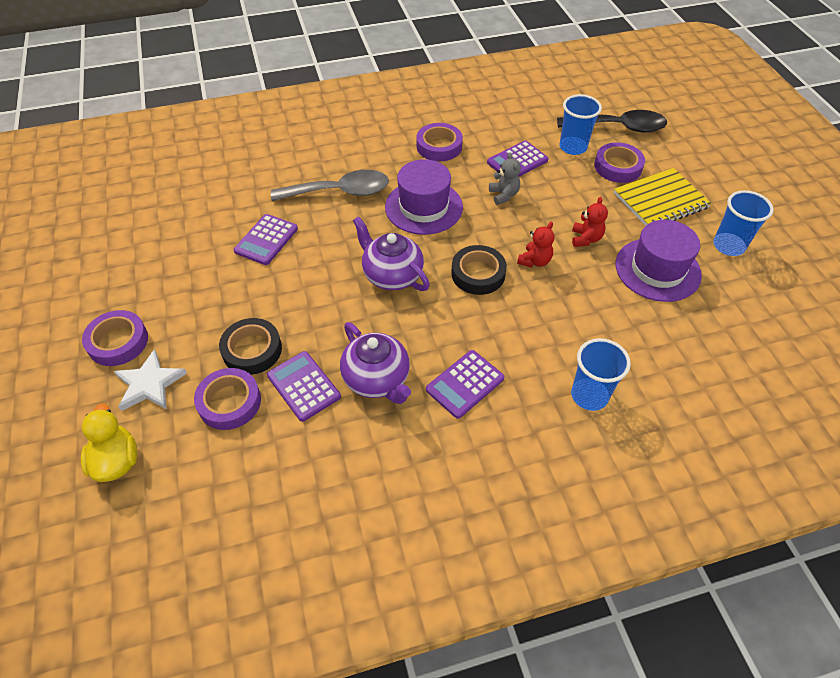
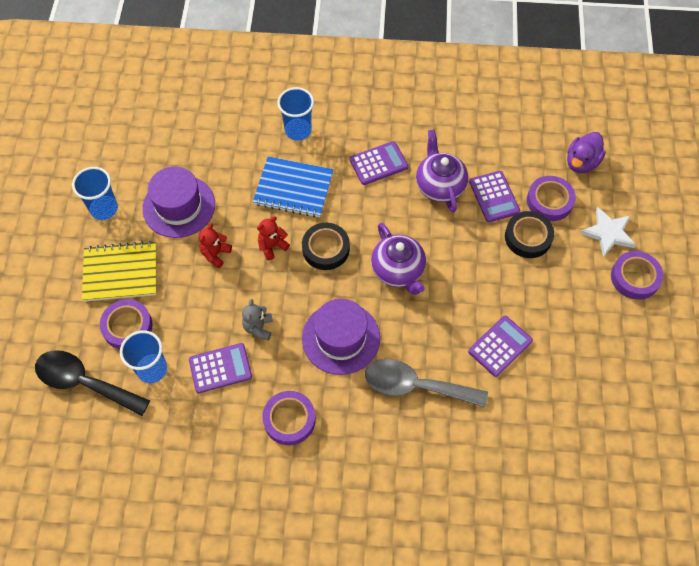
camera: 160 degrees left, 10 degrees up
yellow duck [81,404,137,482] -> none
none -> blue notebook [253,157,334,218]
none -> purple duck [567,132,606,173]

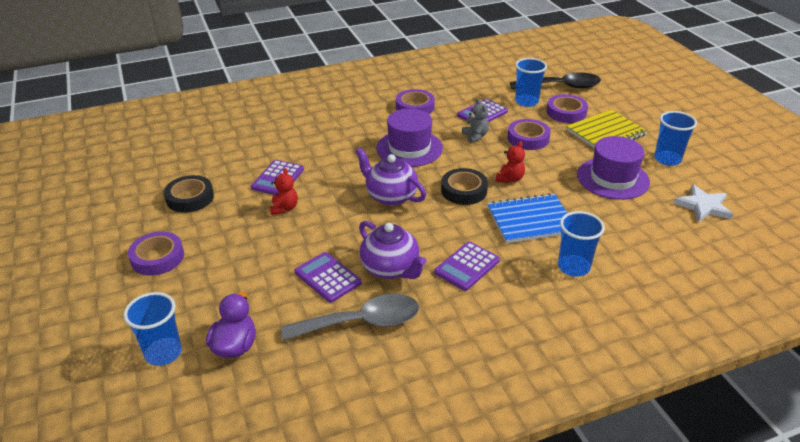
camera: 155 degrees right, 25 degrees down
red teddy bear [199,223,232,268] -> red teddy bear moved to [270,168,298,215]
grey spoon [365,359,488,408] -> grey spoon moved to [281,294,419,341]
black tape [505,211,554,258] -> black tape moved to [164,175,214,213]
purple tape [527,176,576,221] -> purple tape moved to [507,119,551,150]
white star [580,207,636,258] -> white star moved to [674,184,733,223]
none -> blue cup [123,292,182,366]

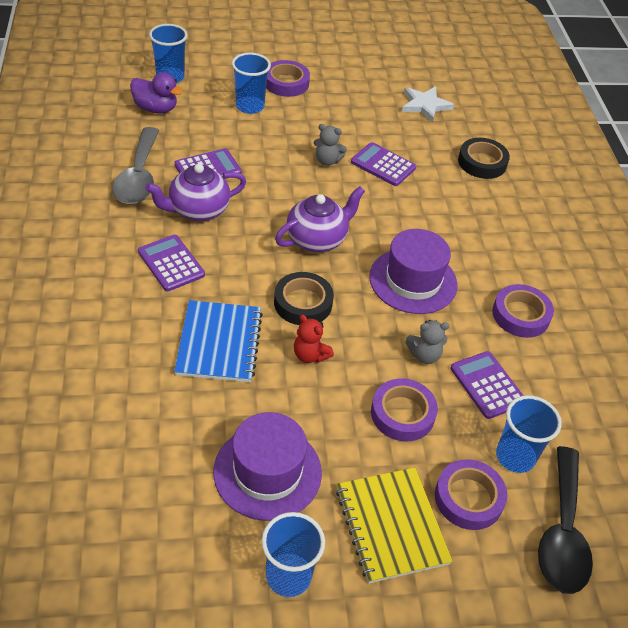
camera: 100 degrees right, 10 degrees up
black tape [164,175,214,213] -> black tape moved to [458,138,510,179]
red teddy bear [270,168,298,215] -> grey teddy bear [314,124,347,166]
blue cup [558,211,605,277] -> blue cup moved to [232,53,271,114]
white star [674,184,733,223] -> white star moved to [402,86,454,123]

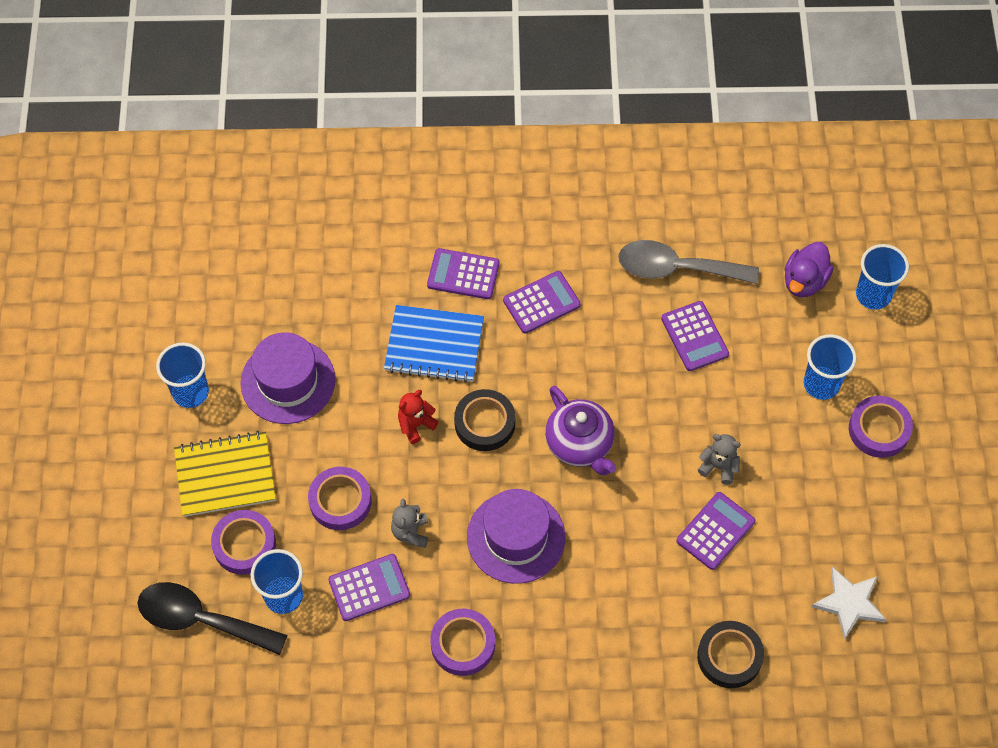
camera: 100 degrees right, 15 degrees up
purple teapot [145,163,246,221] -> none
grey teddy bear [314,124,347,166] -> grey teddy bear turned 90 degrees clockwise [698,434,741,485]
none -> purple calculator [427,248,500,299]

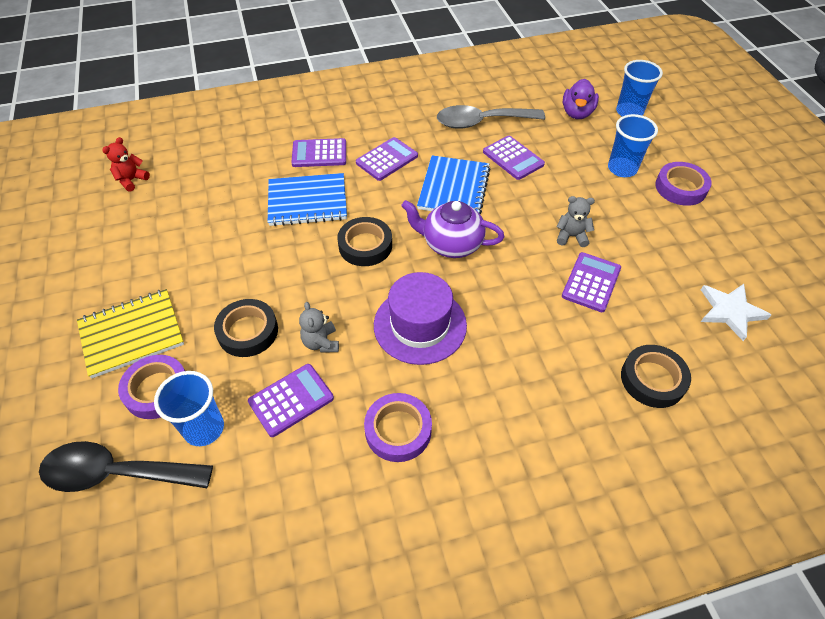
camera: 15 degrees left, 10 degrees down
blue cup [156,343,209,408] -> none
purple hat [240,332,335,424] -> none
purple tape [308,467,372,530] -> black tape [214,299,278,357]
red teddy bear [398,390,439,444] -> red teddy bear moved to [102,137,150,192]
purple teapot [545,386,616,475] -> purple teapot turned 150 degrees clockwise [401,200,505,258]
none -> blue notebook [417,155,491,214]

